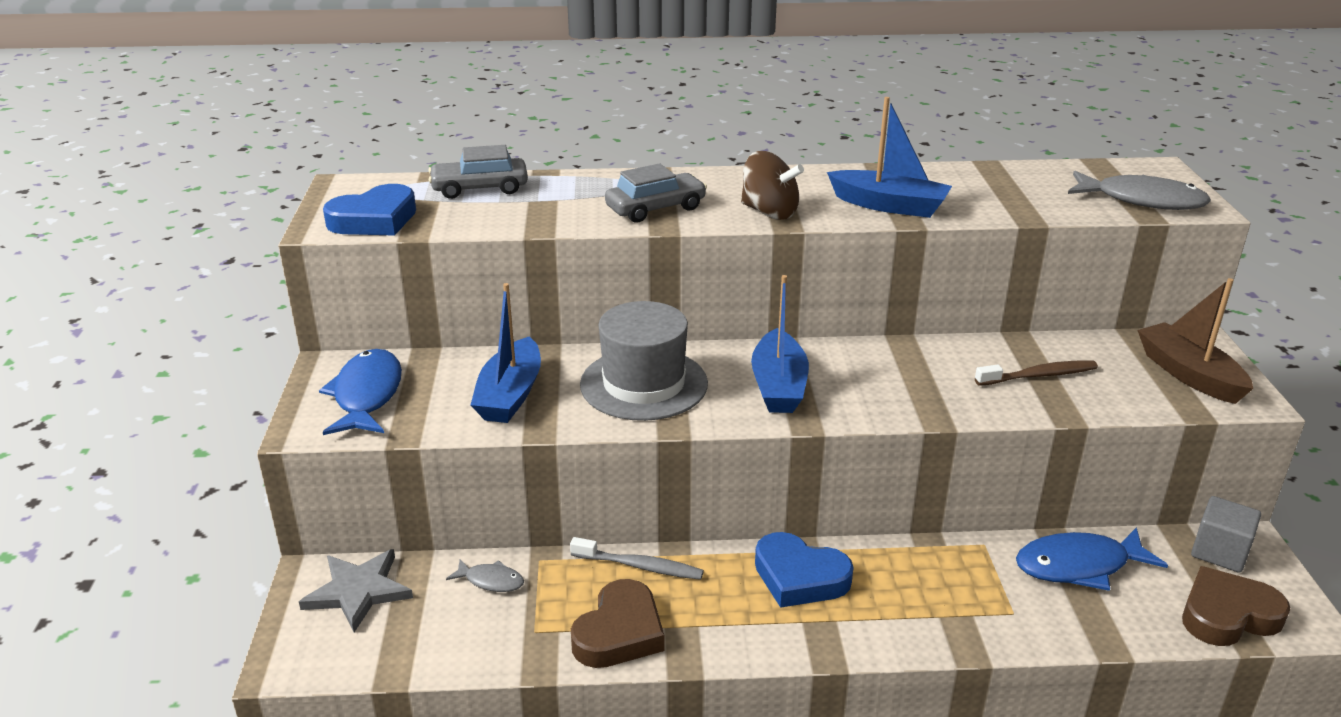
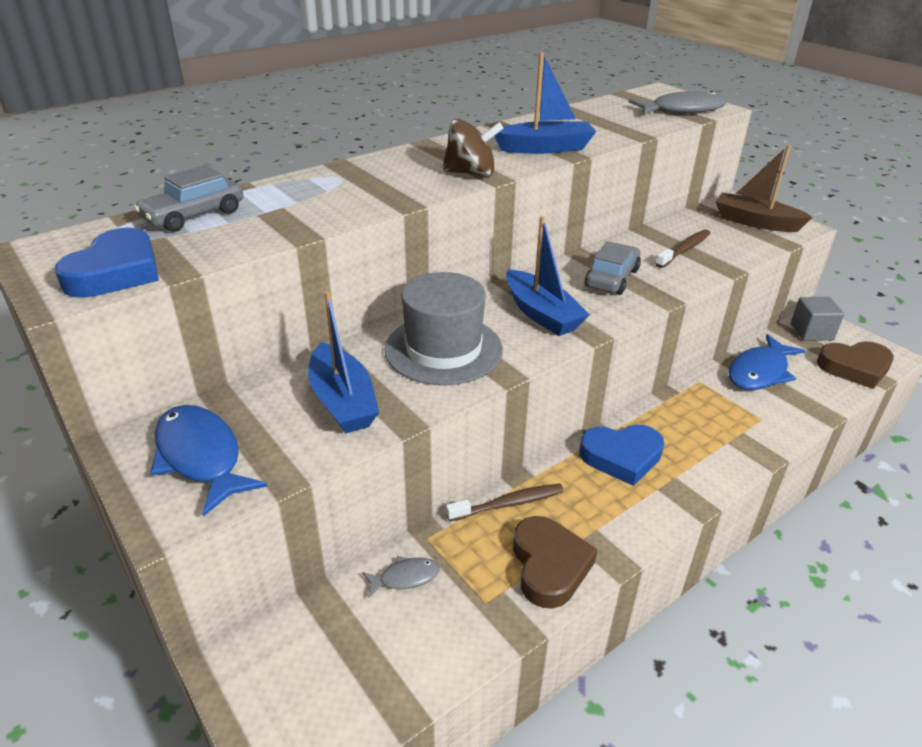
camera: 35 degrees left, 5 degrees up
grey star [299,549,413,632] -> none
grey toothbrush [570,537,704,580] -> brown toothbrush [446,484,564,522]
grey car [605,164,707,222] -> grey car moved to [585,241,641,295]
brown heart [1182,566,1290,646] -> brown heart turned 135 degrees counterclockwise [817,341,894,389]

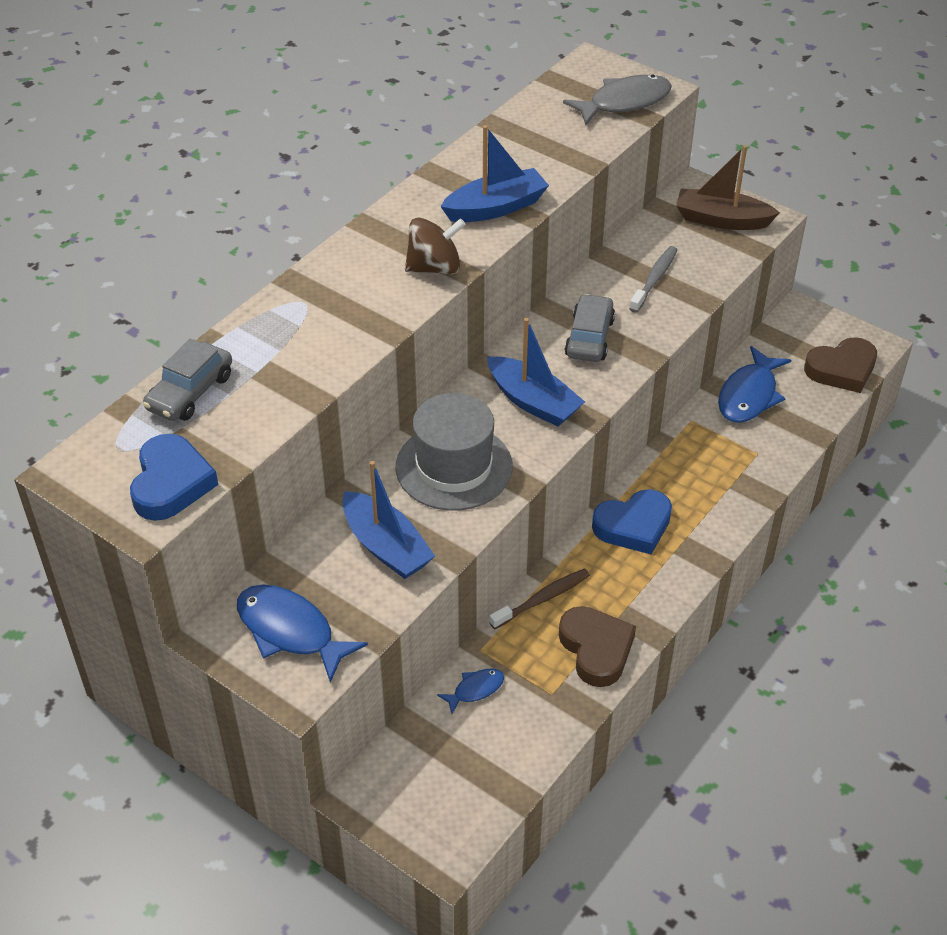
camera: 15 degrees left, 10 degrees up
grey fish [362,556,440,598] -> blue fish [437,668,504,714]
brown toothbrush [656,230,711,268] -> grey toothbrush [629,246,677,313]
grey cube [791,297,844,341] -> none

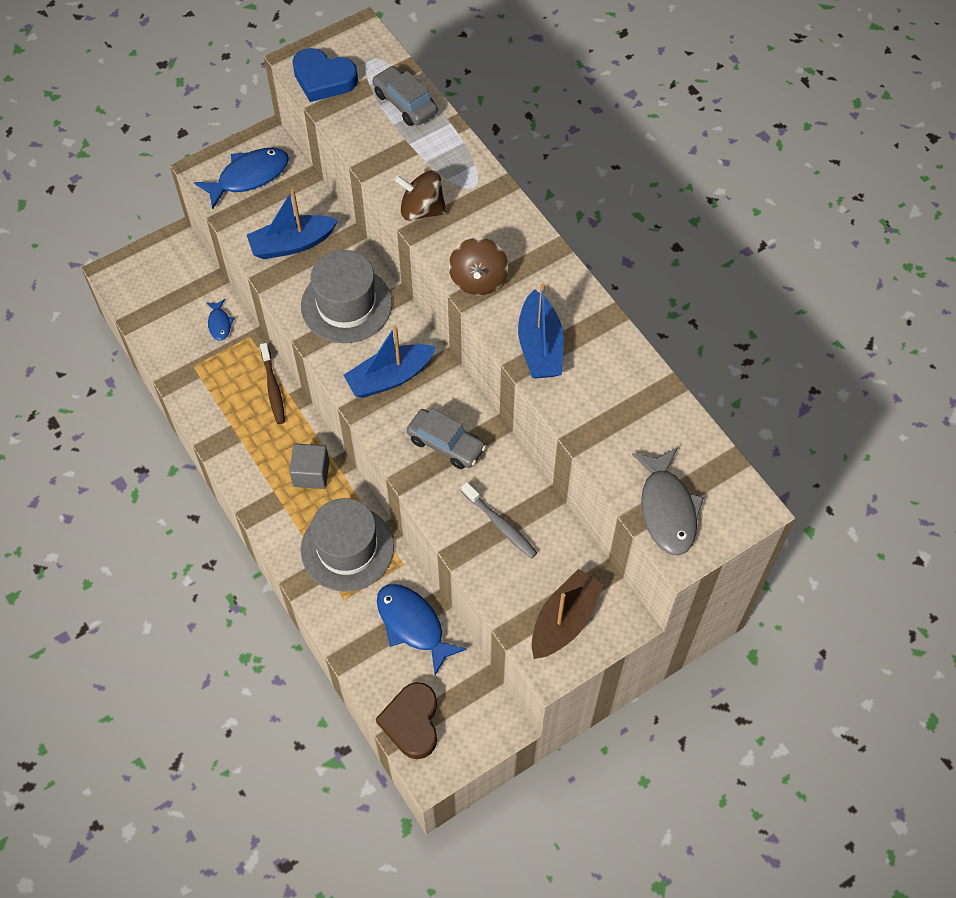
camera: 110 degrees right, 15 degrees up
brown heart [559,606,636,687] -> none
blue heart [592,489,672,554] -> grey cube [289,444,329,489]
none -> grey hat [301,498,394,592]
none -> brown spinning top [394,170,447,221]

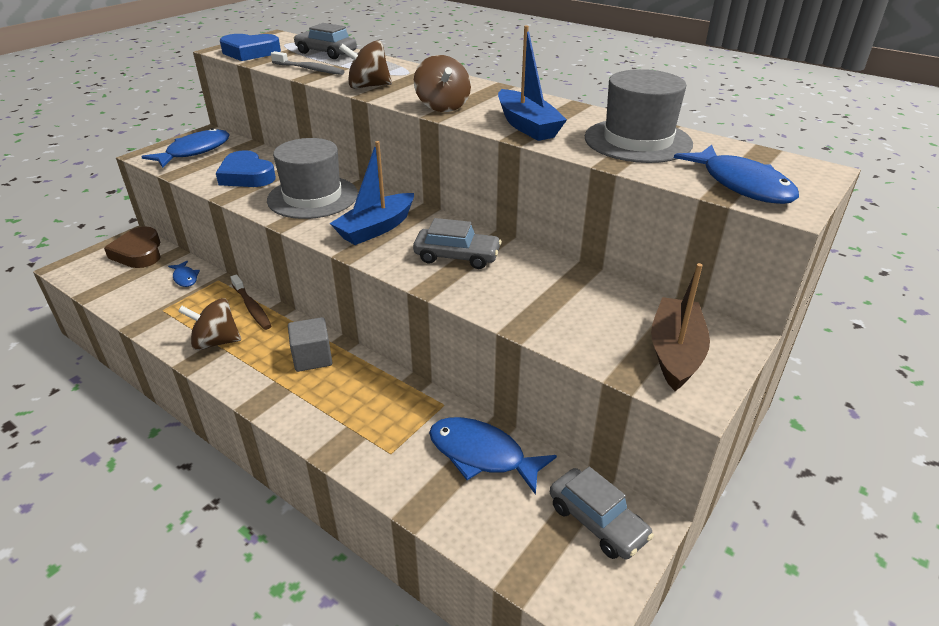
camera: 20 degrees left, 25 degrees down
blue boat [247,189,338,259] -> blue heart [216,150,276,187]
grey hat [301,498,394,592] -> grey hat moved to [585,69,693,163]
brown heart [376,682,437,759] -> brown heart moved to [104,227,161,268]
grey toothbrush [461,482,537,559] -> grey toothbrush moved to [271,51,345,75]
grey fish [632,448,704,555] -> blue fish [674,145,799,204]
none -> brown spinning top [178,298,241,350]
none -> grey car [550,467,654,560]

